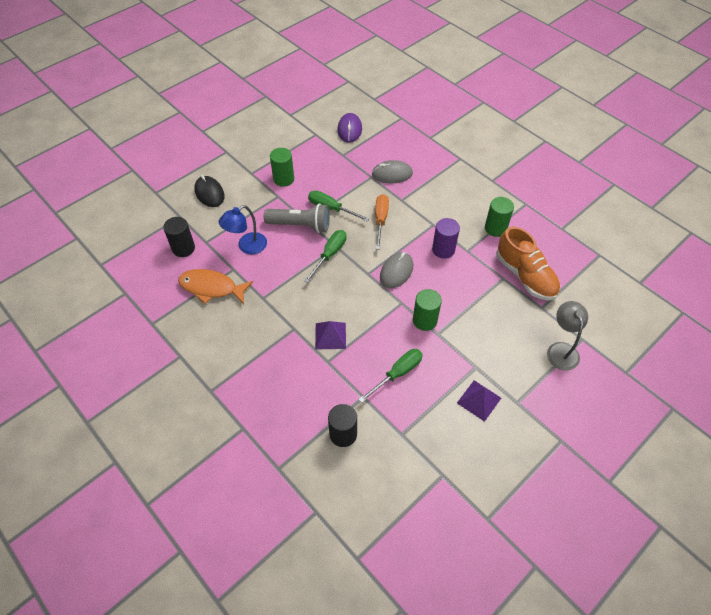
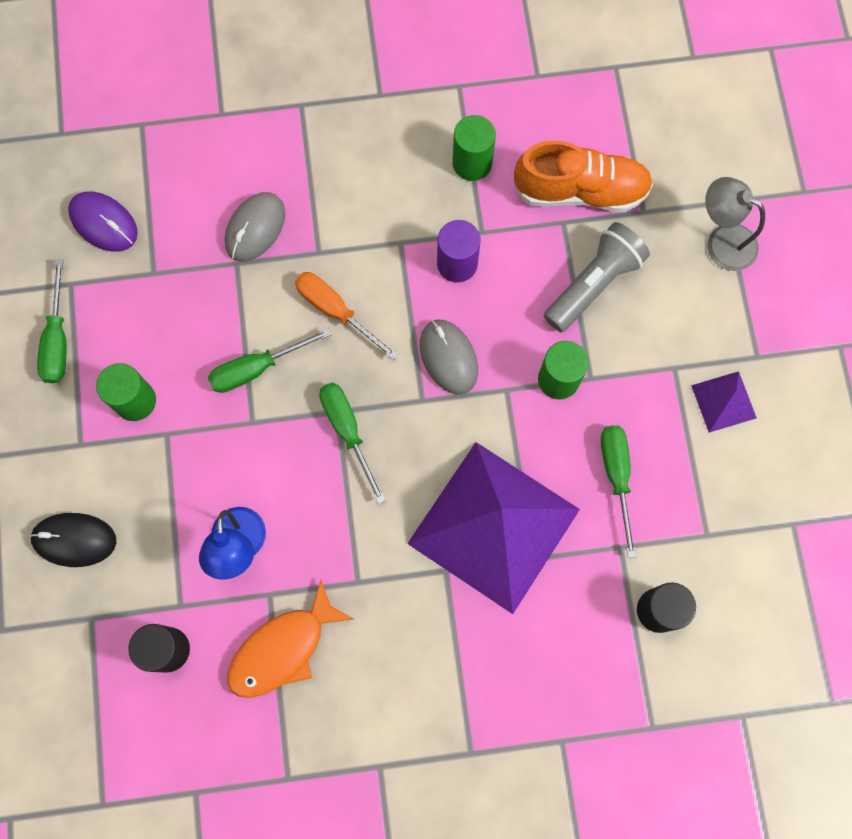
camera: 55 degrees left, 20 degrees up
grey flashlight [264,203,330,233] -> grey flashlight moved to [544,222,650,332]
purple pyramid [315,321,346,350] -> purple pyramid [407,442,580,614], size x2.39
none -> green screwdriver [37,259,66,383]

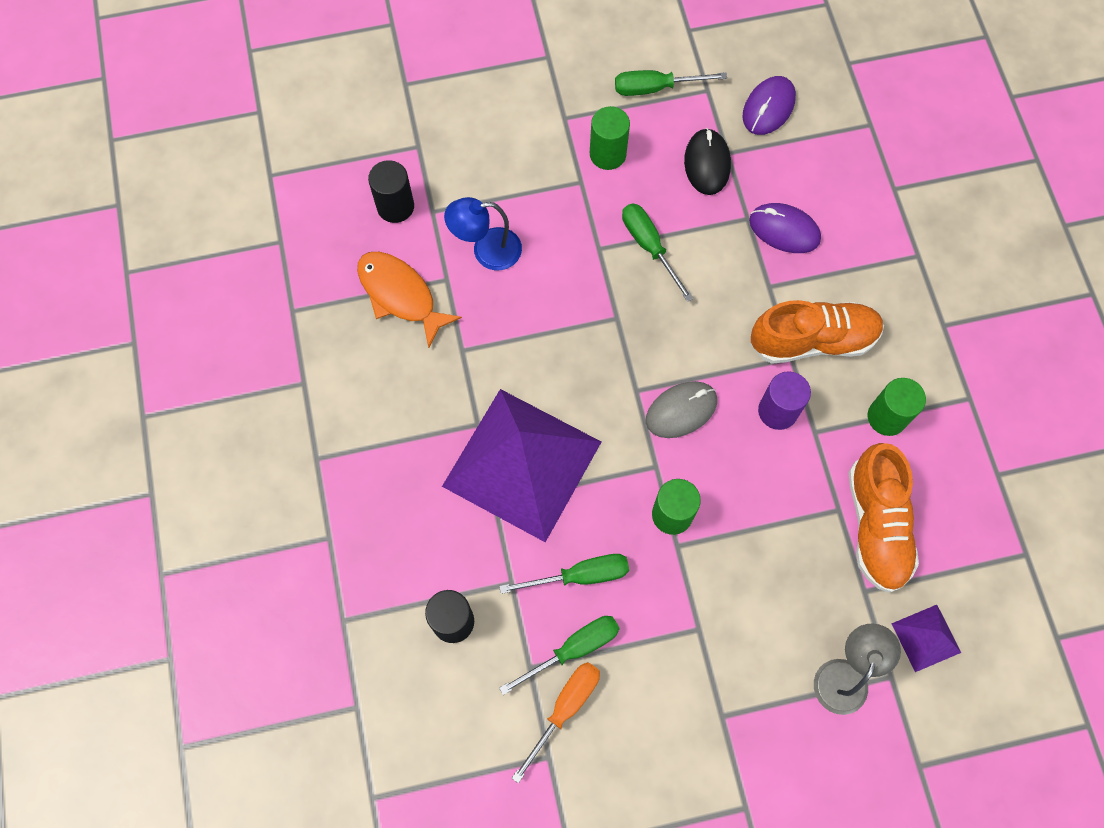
camera: 85 degrees right, 5 degrees down
black mouse [30,513,116,567] -> black mouse moved to [684,128,731,195]
grey mouse [224,192,285,262] -> purple mouse [749,203,821,253]
orange screwdriver [295,272,398,360] -> orange screwdriver moved to [512,662,600,783]
green screwdriver [319,383,386,504] -> green screwdriver moved to [499,616,620,695]
grey flashlight [544,222,650,332] -> none
purple pyramid [691,371,757,433] -> purple pyramid moved to [891,605,961,672]
none -> orange shoe [750,300,884,364]

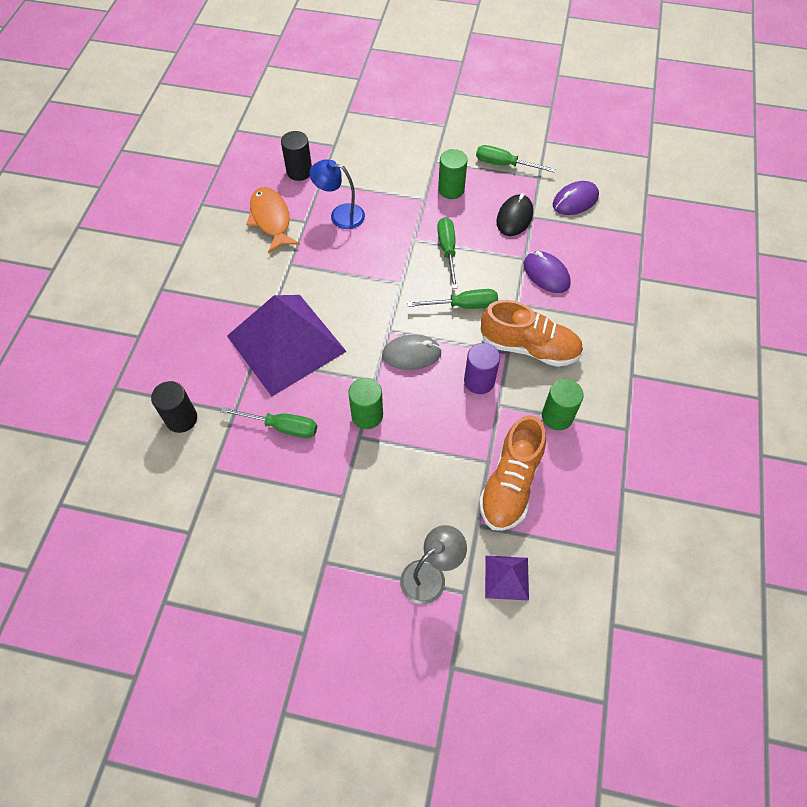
camera: 25 degrees right, 10 degrees down
green screwdriver [499,616,620,695] -> green screwdriver moved to [407,289,498,309]
orange screwdriver [512,662,600,783] -> none

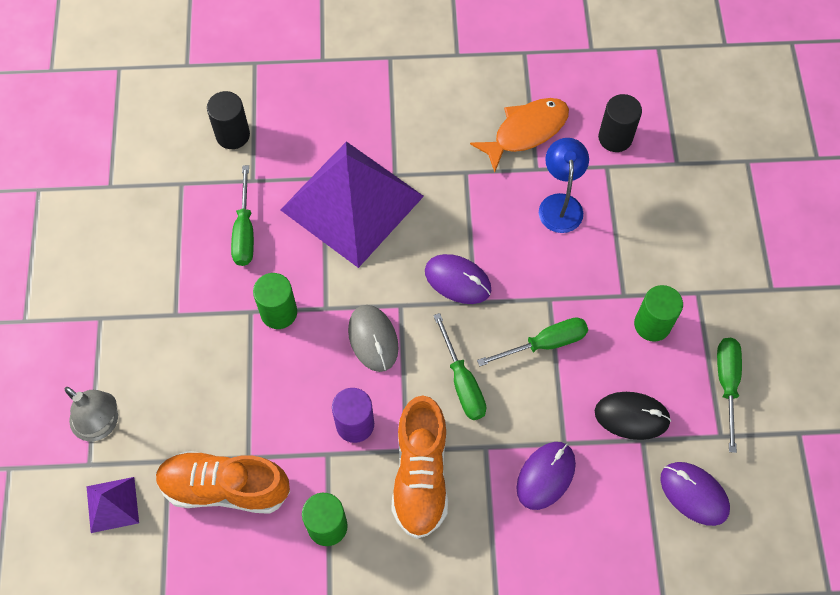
camera: 75 degrees right, 5 degrees up
none -> purple mouse [425,254,492,304]

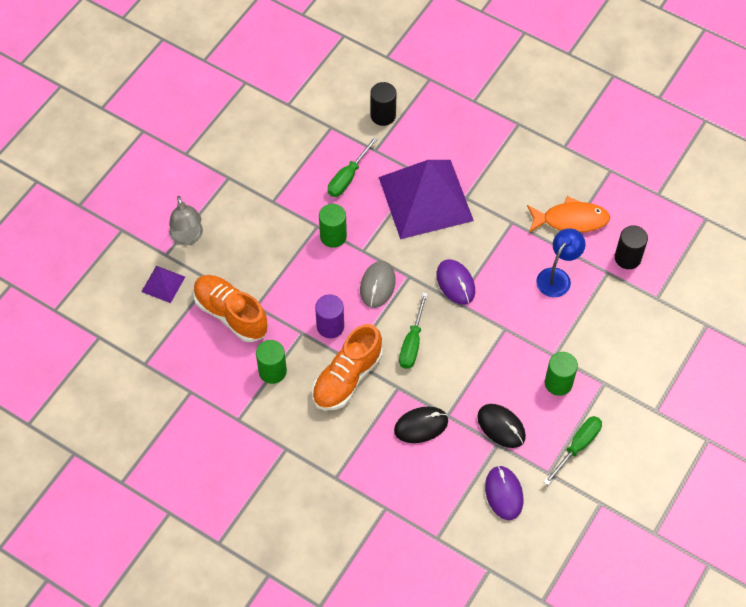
camera: 35 degrees right, 5 degrees down
green screwdriver [477,317,588,366] -> none
purple mouse [516,442,576,510] -> black mouse [394,406,448,443]

